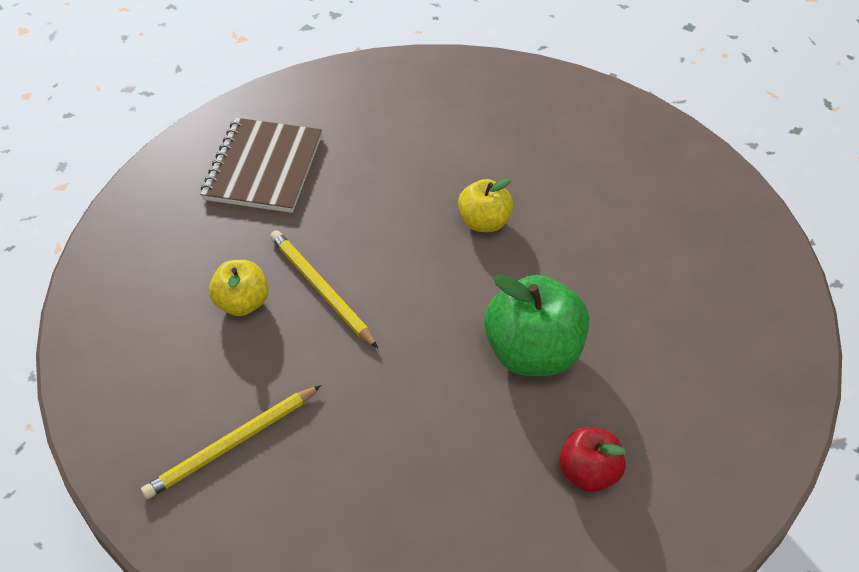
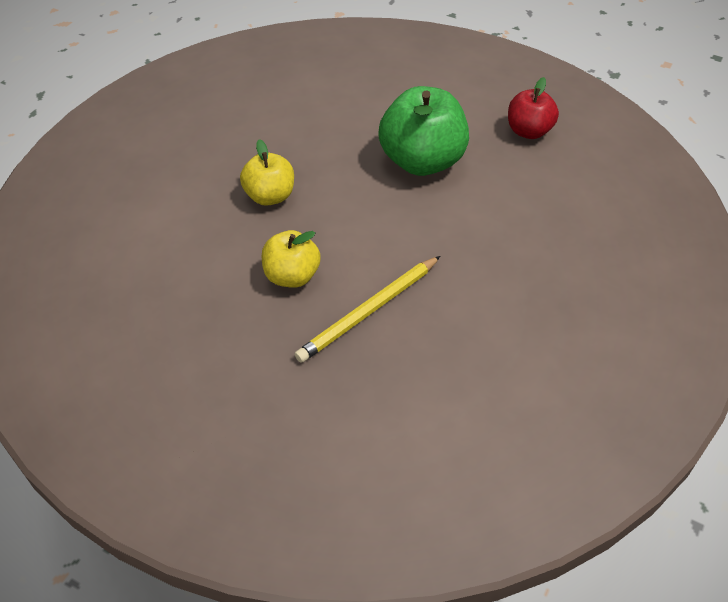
camera: 95 degrees left, 0 degrees up
yellow pencil [141,385,321,499] -> none
brown notebook [200,118,322,213] -> none
yellow apple [209,260,268,316] -> yellow apple moved to [262,230,321,288]

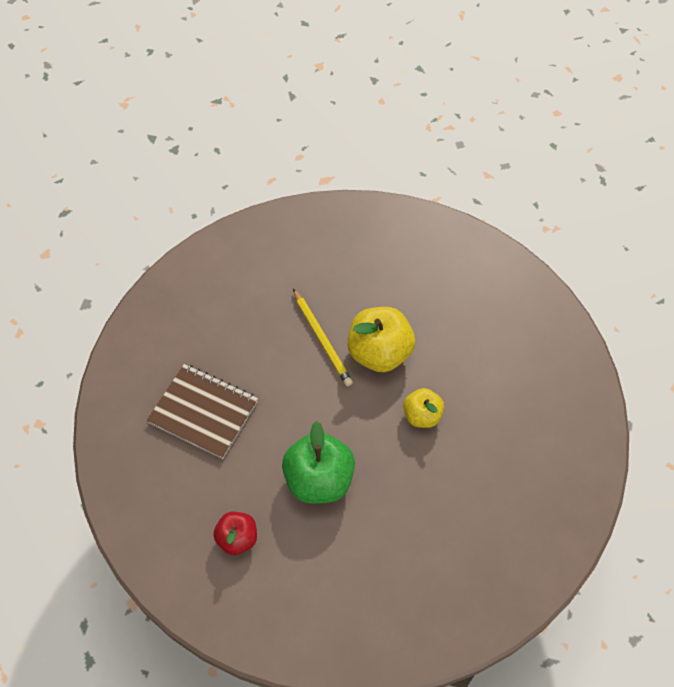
camera: 165 degrees right, 10 degrees up
yellow apple [262,230,321,288] -> yellow apple [347,307,415,372], size x1.70
yellow pencil [295,256,440,363] -> yellow pencil turned 120 degrees clockwise [293,289,353,386]
none -> brown notebook [147,364,258,459]

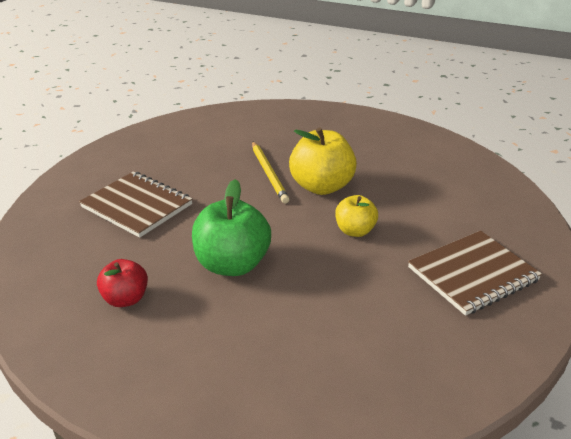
camera: 10 degrees right, 25 degrees down
none -> brown notebook [408,231,542,316]

